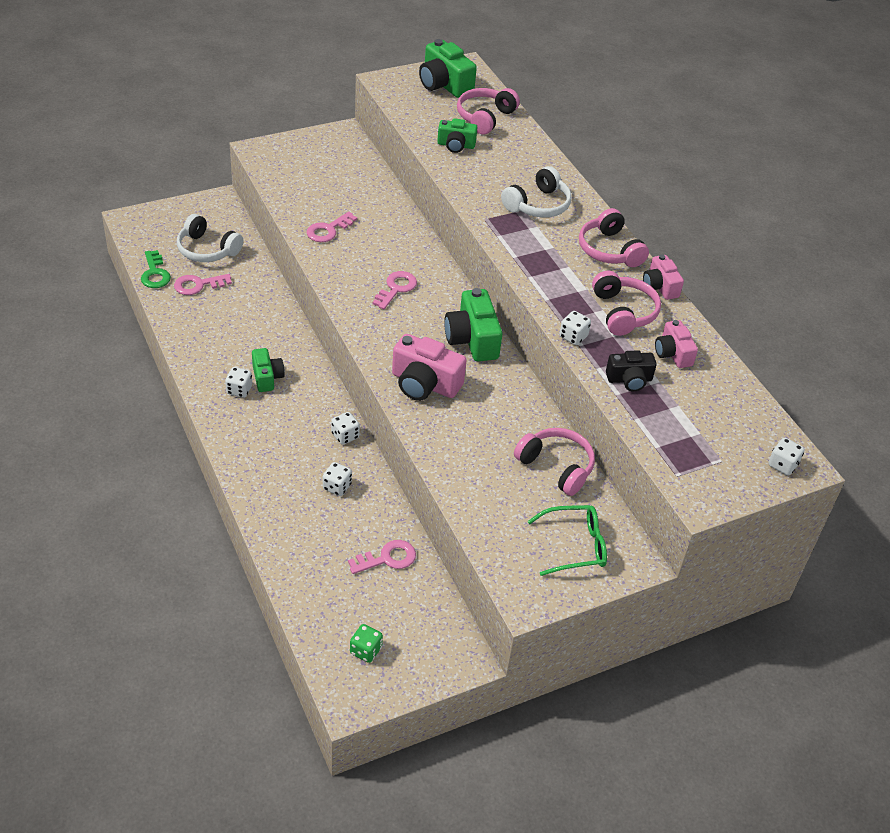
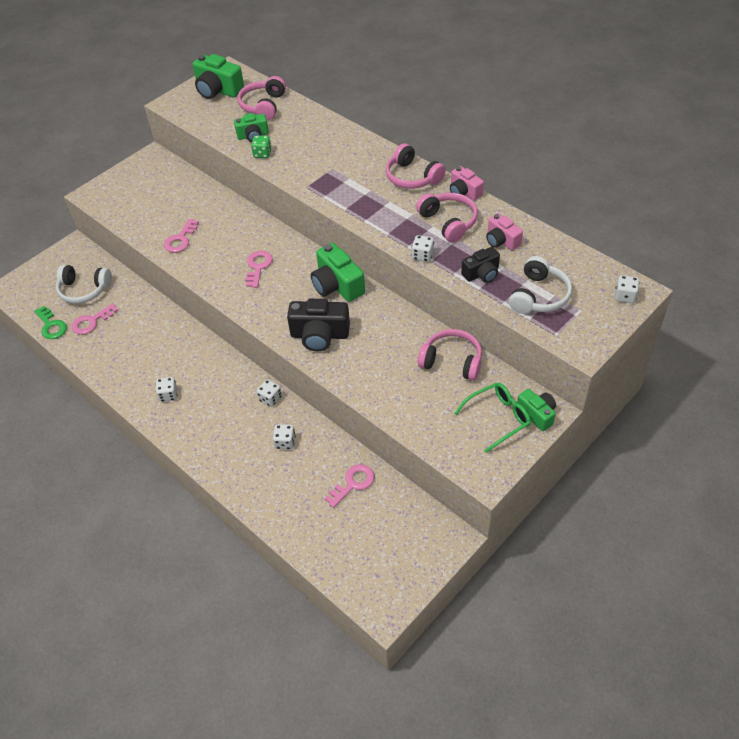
camera: 15 degrees left, 5 degrees up
green camera [252,348,285,392] -> green camera moved to [517,389,556,431]
green dice [350,624,383,663] -> green dice moved to [251,135,272,158]
pink camera [392,334,467,401] -> black camera [287,299,350,352]
white headphones [501,166,572,218] -> white headphones moved to [509,256,572,314]

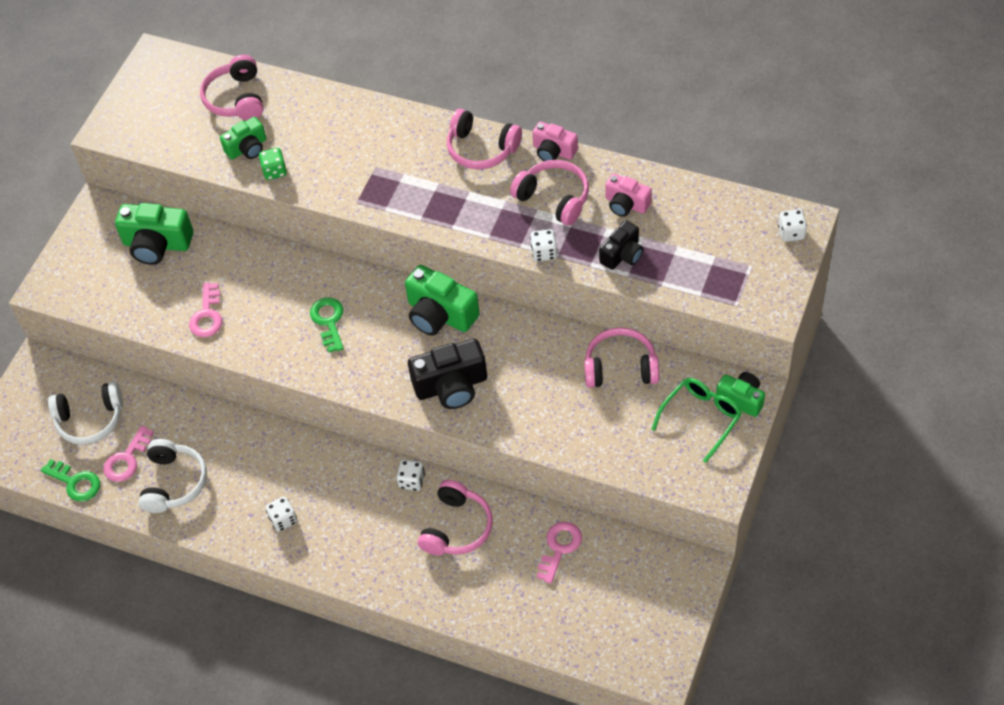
camera: 20 degrees left, 5 degrees up
green camera [193,54,244,99] -> green camera moved to [115,203,193,265]
pink key [246,250,273,288] -> green key [310,297,344,352]
white dice [273,424,296,449] -> pink headphones [418,480,493,556]
white headphones [509,256,572,314] -> white headphones moved to [138,439,207,513]

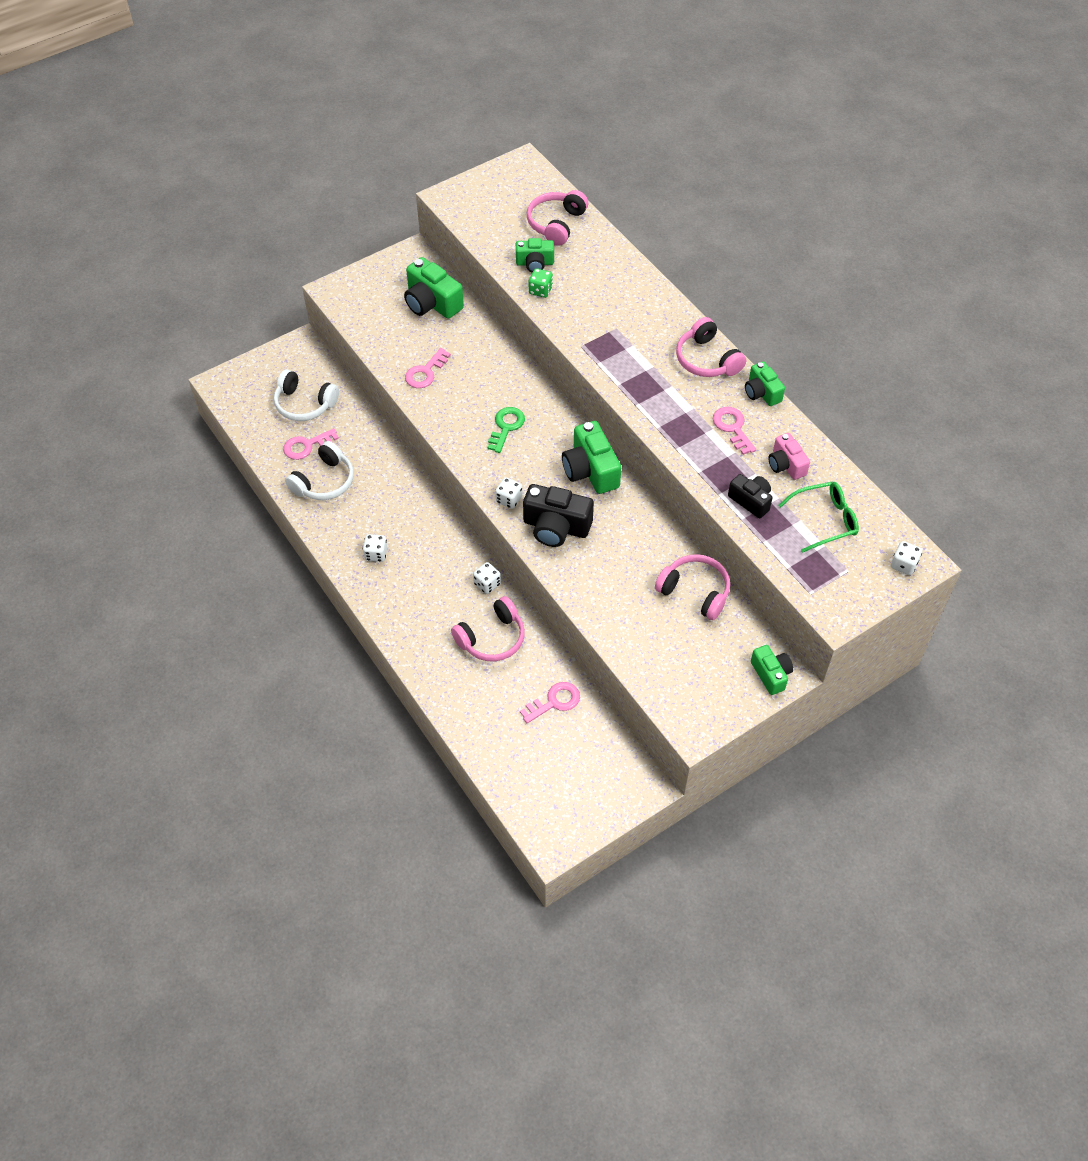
camera: 30 degrees right, 0 degrees up
green key [41,459,100,502] -> none
pink headphones [510,160,589,226] -> pink key [713,407,756,455]
white dice [530,229,557,262] -> white dice moved to [495,477,522,509]
pink camera [532,121,578,161] -> green camera [745,361,785,406]
black camera [599,220,643,270] -> black camera turned 120 degrees counterclockwise [728,474,772,518]
green glasses [651,378,742,463] -> green glasses moved to [779,482,859,553]

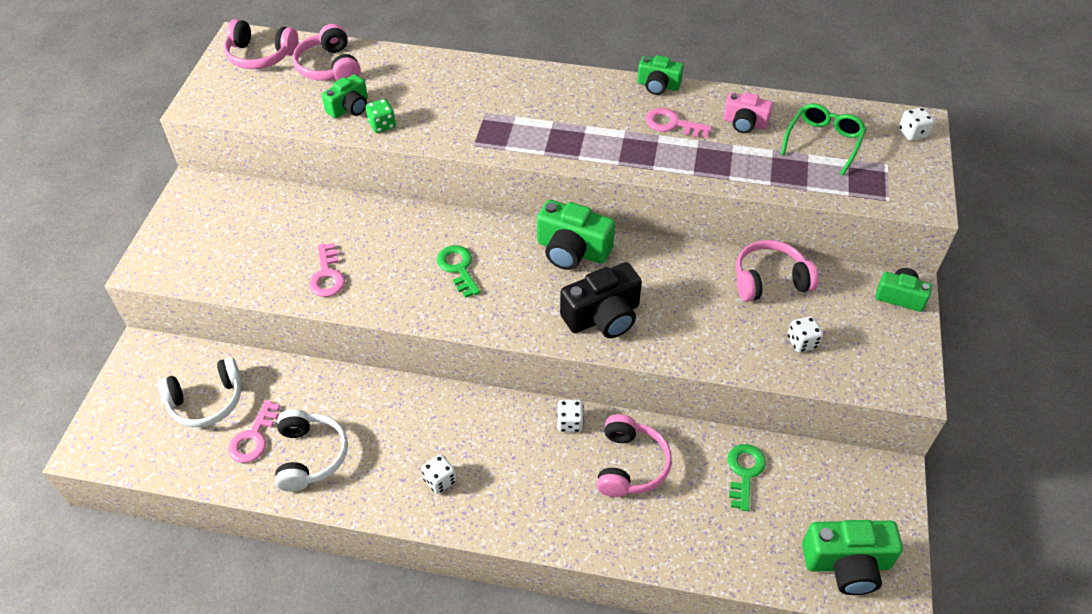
camera: 45 degrees left, 5 degrees down
green camera [404,257,464,319] -> green camera moved to [802,520,903,595]
white dice [495,477,522,509] -> white dice moved to [787,316,823,352]
pink key [520,682,580,723] -> green key [728,444,766,511]
pink headphones [676,317,746,377] -> pink headphones moved to [224,19,298,69]
black camera [728,474,772,518] -> none

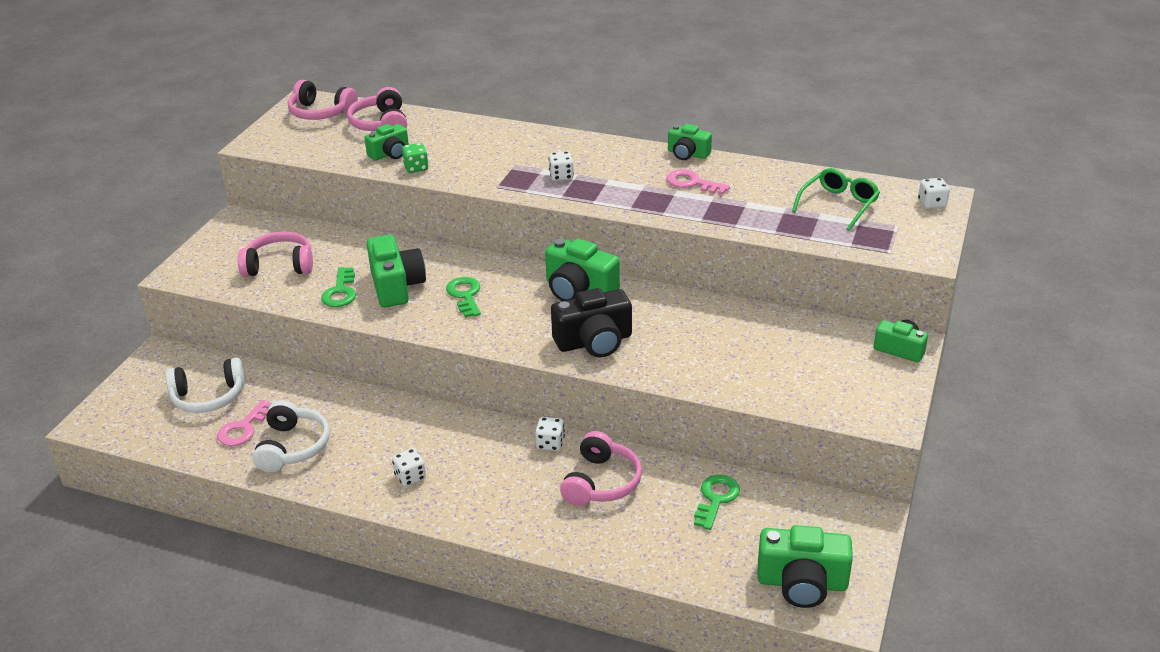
camera: 10 degrees right, 15 degrees down
pink key [309,243,345,297] -> green key [321,267,356,307]
pink camera [723,92,773,133] -> none
pink headphones [736,240,819,302] -> pink headphones moved to [238,232,313,277]
white dice [787,316,823,352] -> white dice moved to [549,151,574,181]
none -> green camera [367,235,426,307]

